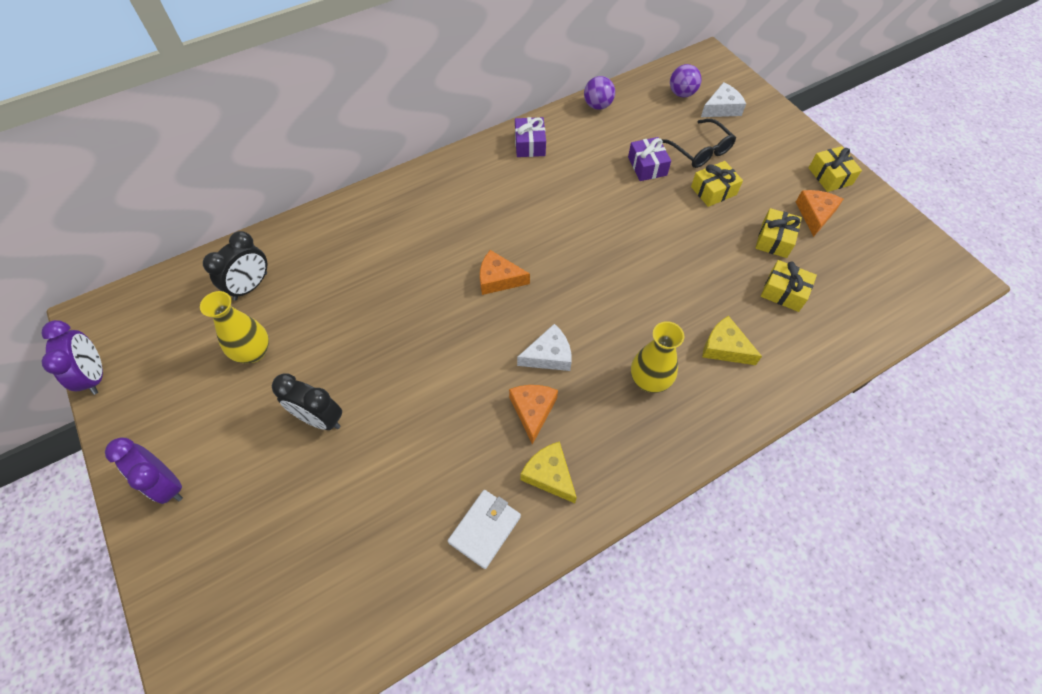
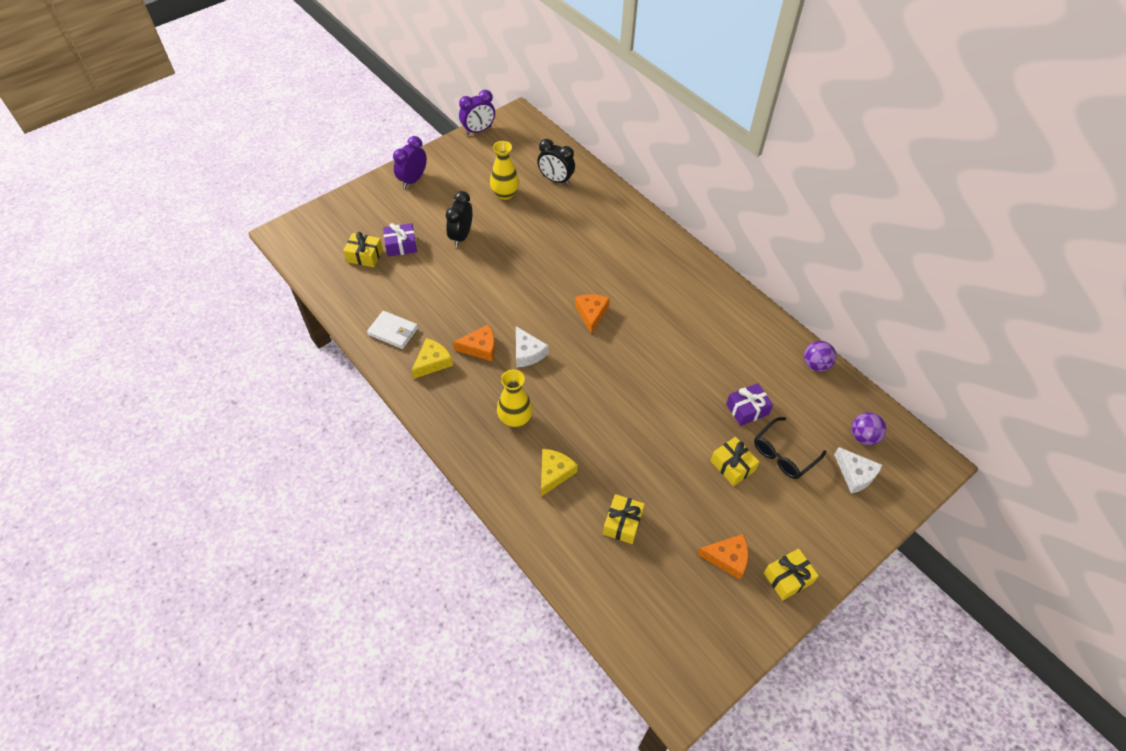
camera: 80 degrees right, 5 degrees down
purple gift [515,117,546,157] -> purple gift moved to [383,223,417,257]
yellow gift [755,208,802,258] -> yellow gift moved to [343,232,383,267]

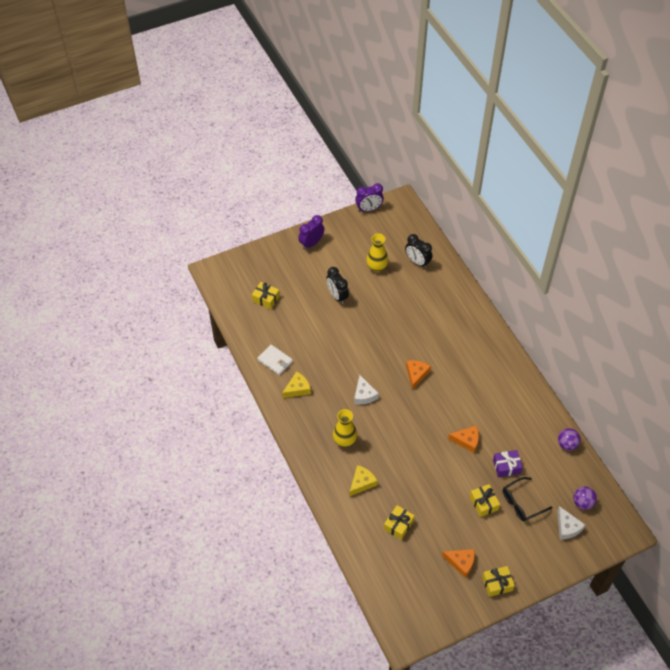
camera: 15 degrees right, 0 degrees up
purple gift [383,223,417,257] -> none
black clock [446,191,473,247] -> black clock turned 60 degrees counterclockwise [326,267,349,304]
orange cheese [453,324,495,361] -> orange cheese moved to [448,426,479,453]

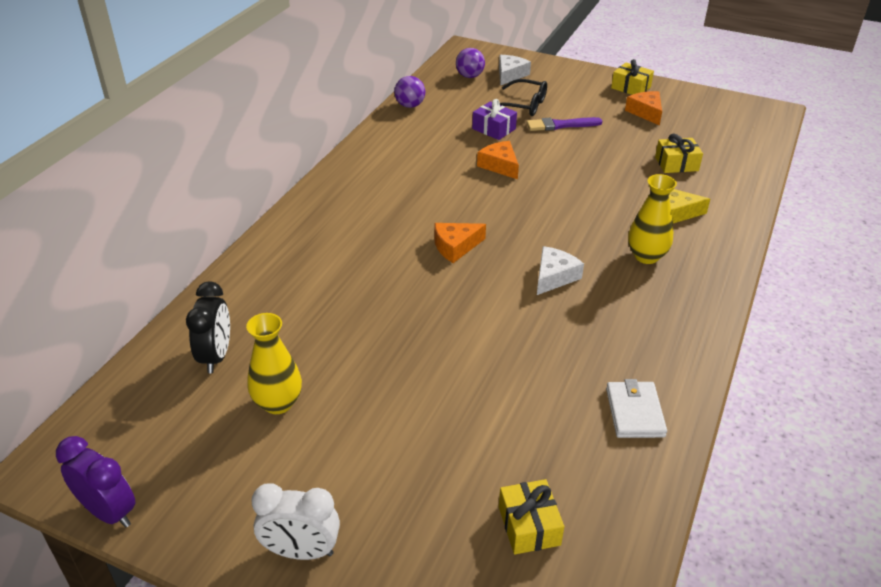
camera: 130 degrees left, 15 degrees down
yellow cheese [282,371,311,398] -> none
purple clock [298,215,324,250] -> white clock [251,483,340,560]
black clock [326,267,349,304] -> none
yellow gift [470,484,500,517] -> purple brush [527,117,602,131]

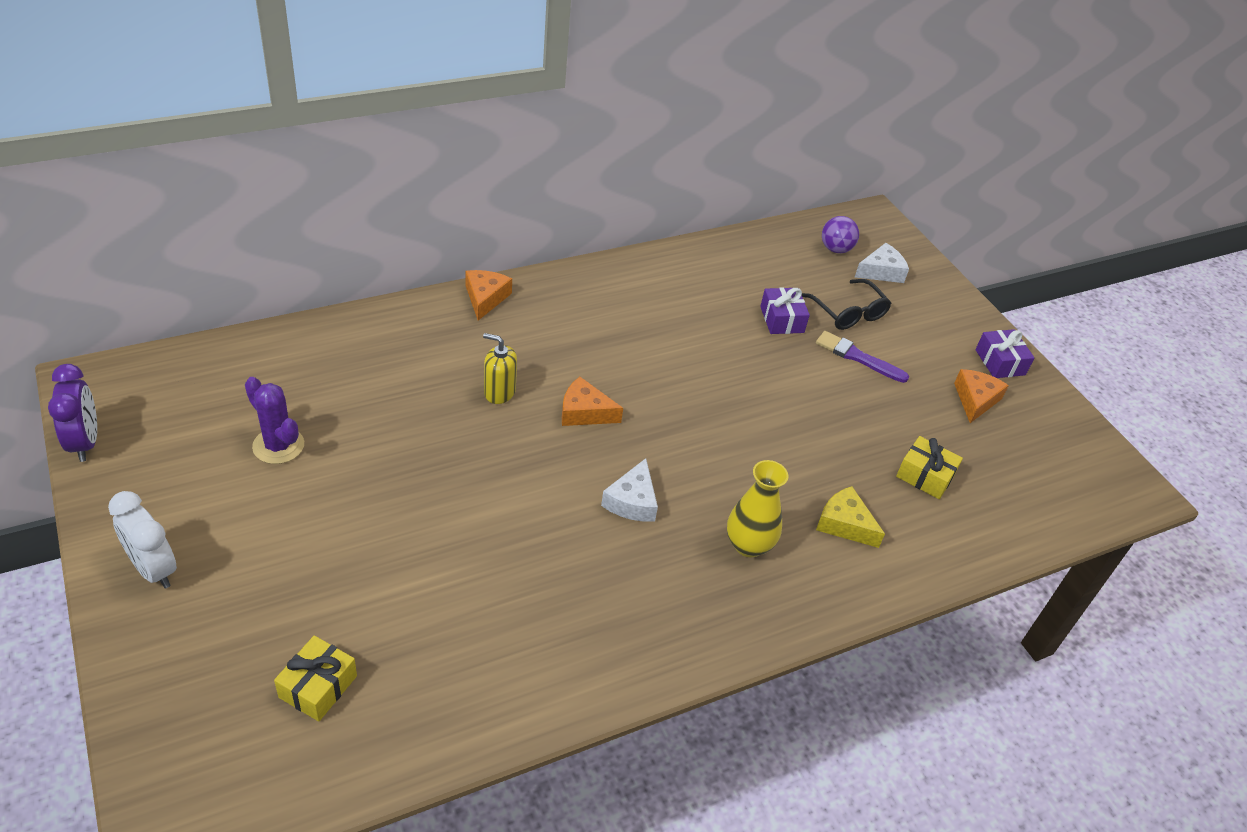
camera: 35 degrees right, 5 degrees up
black clock [186,281,230,373] -> none
yellow vase [246,313,302,414] -> purple cactus [245,377,304,464]
purple ball [394,76,425,108] -> none
orange cheese [477,141,519,179] -> orange cheese moved to [466,270,512,321]
white cheese [537,246,584,295] -> white cheese turned 120 degrees clockwise [601,458,658,522]
white wallet [606,379,667,438] -> none
yellow gift [611,59,654,95] -> purple gift [975,329,1035,378]
none -> yellow soap dispenser [483,333,517,404]

